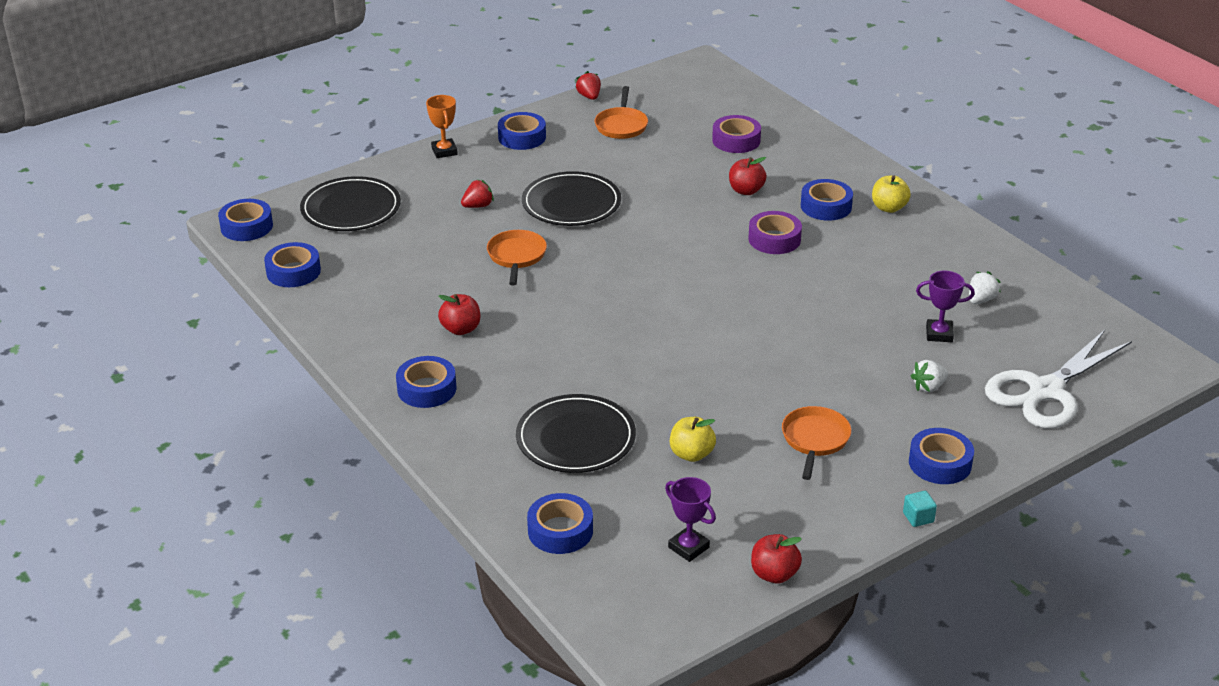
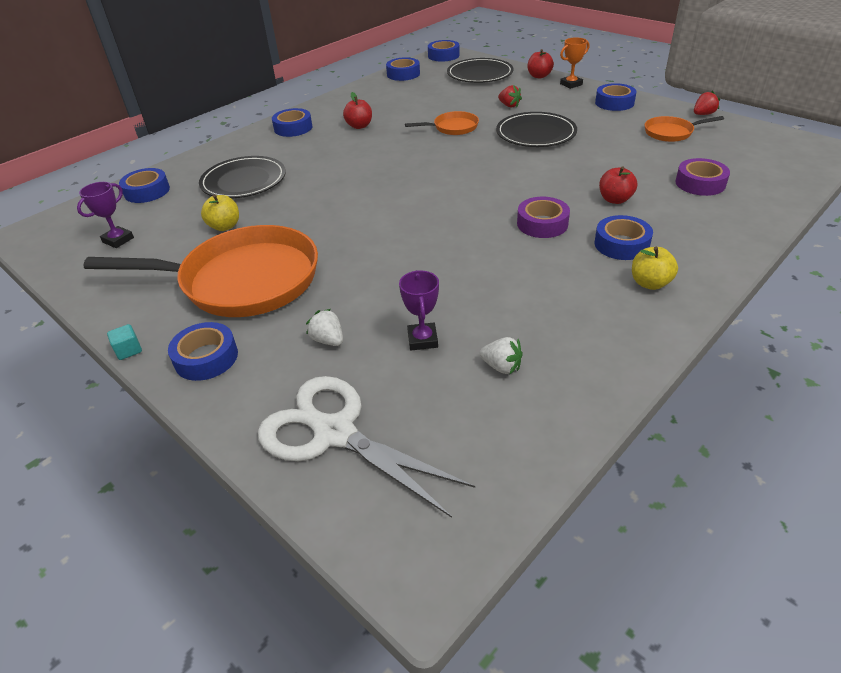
camera: 80 degrees right, 5 degrees up
red apple [751,534,802,584] -> red apple moved to [527,49,554,78]
orange pan [782,406,851,480] -> orange pan [84,225,318,317], size x2.21

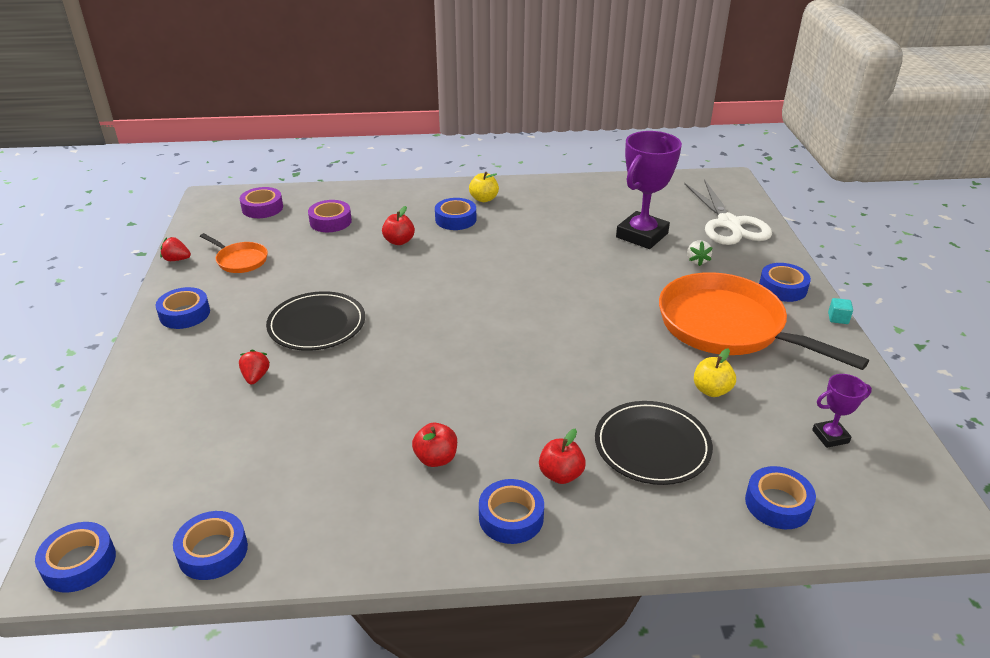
camera: 140 degrees left, 5 degrees down
purple trophy [399,270,439,350] -> purple trophy [616,131,682,249], size x2.03
orange pan [405,111,479,135] -> none
black plate [447,58,514,83] -> none
white strawberry [480,337,523,374] -> none
purple tape [517,197,570,238] -> purple tape moved to [240,187,283,218]
red apple [527,49,554,78] -> red apple moved to [539,429,586,484]
orange trophy [560,37,589,89] -> none

